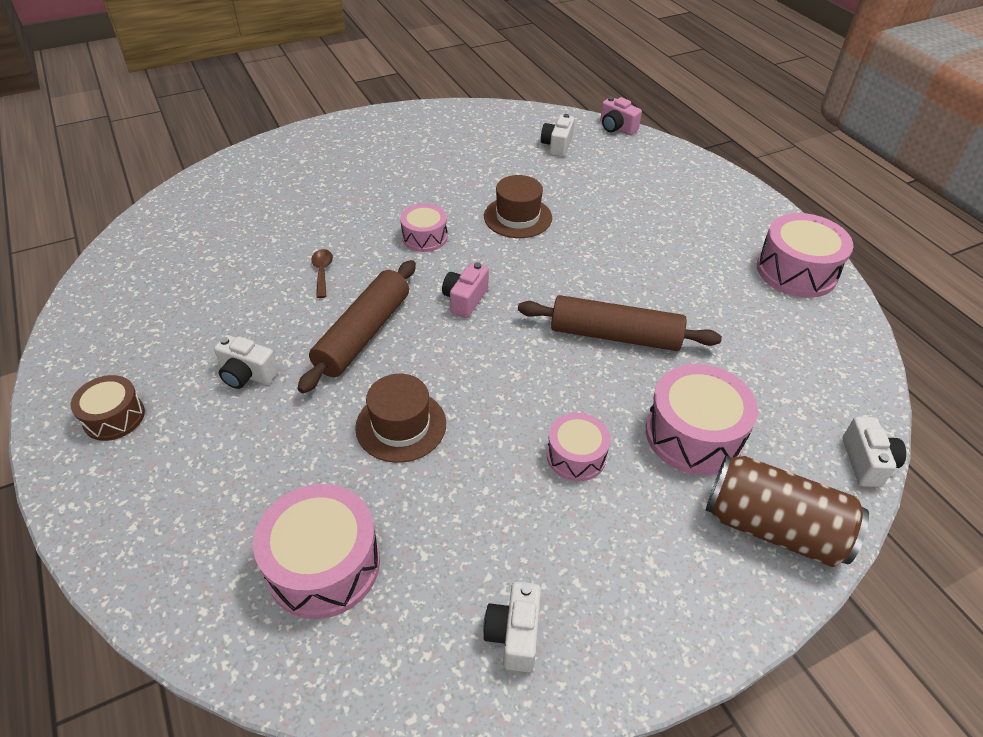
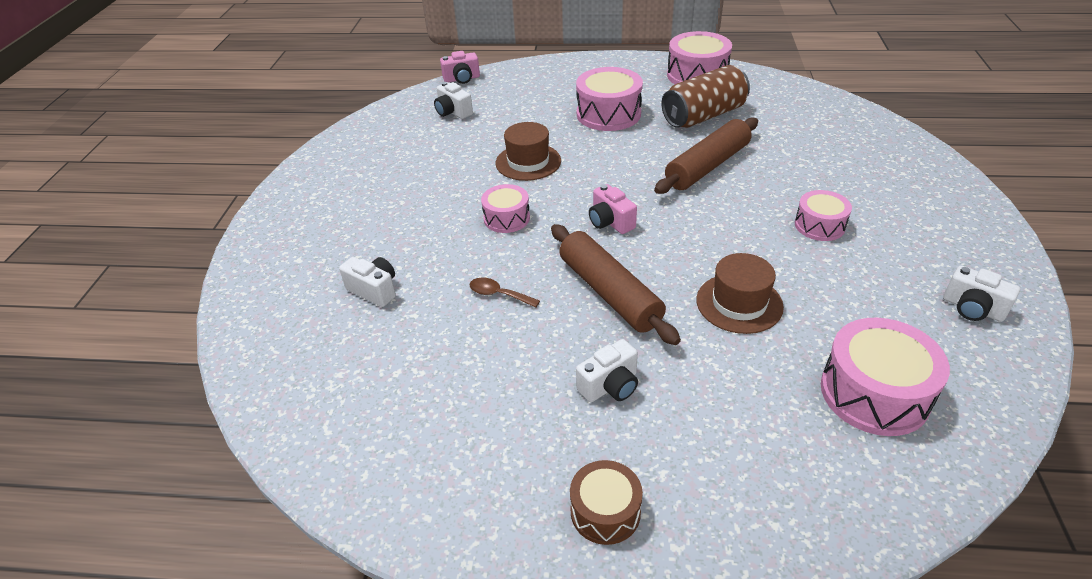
camera: 55 degrees left, 5 degrees down
pink drum [646,364,758,475] -> pink drum moved to [576,67,643,131]
brown can [706,455,869,567] -> brown can moved to [661,65,750,128]
white camera [843,417,906,487] -> white camera moved to [339,257,396,307]

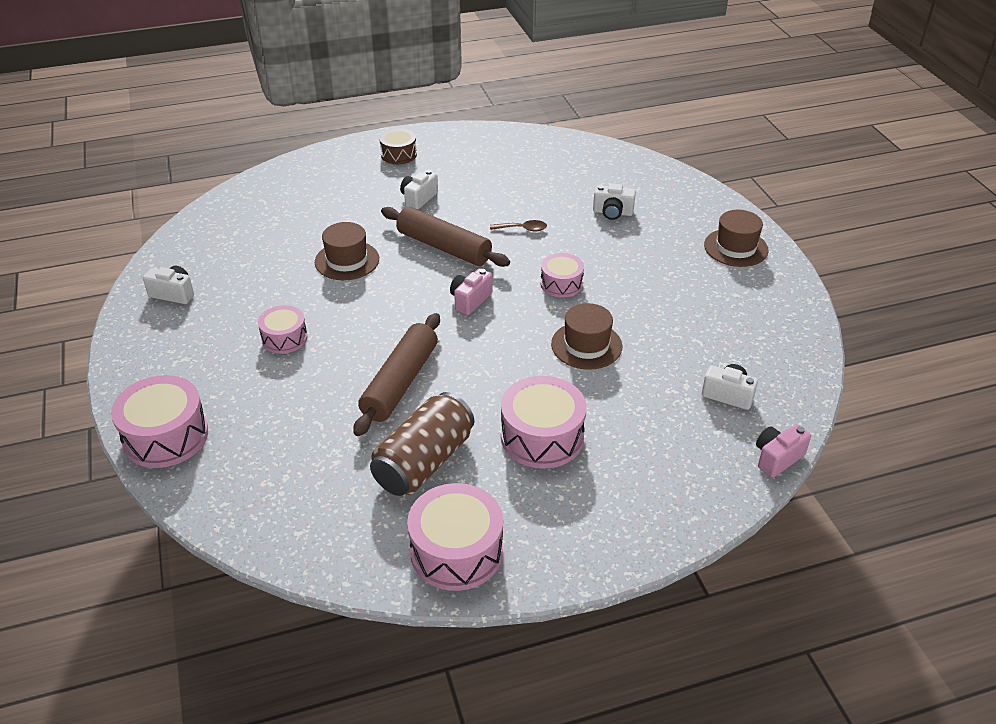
camera: 155 degrees right, 0 degrees up
pink camera [589,184,637,234] -> pink camera turned 90 degrees counterclockwise [450,268,492,315]
pink drum [821,318,950,436] -> pink drum moved to [111,375,208,468]
none -> brown hat [704,210,769,267]

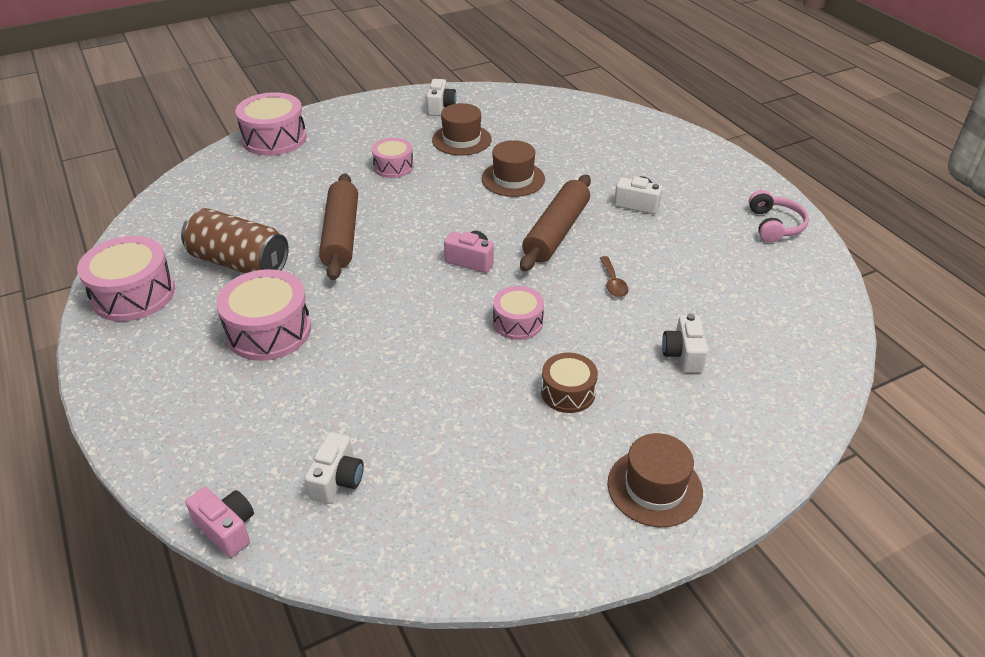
camera: 80 degrees right, 0 degrees up
brown rolling pin [353,313,440,436] -> brown rolling pin turned 75 degrees clockwise [319,173,358,280]
brown drum [379,128,417,164] -> brown drum moved to [541,353,598,413]
brown hat [551,303,622,370] -> brown hat moved to [432,103,492,156]
none -> pink headphones [749,190,809,243]

